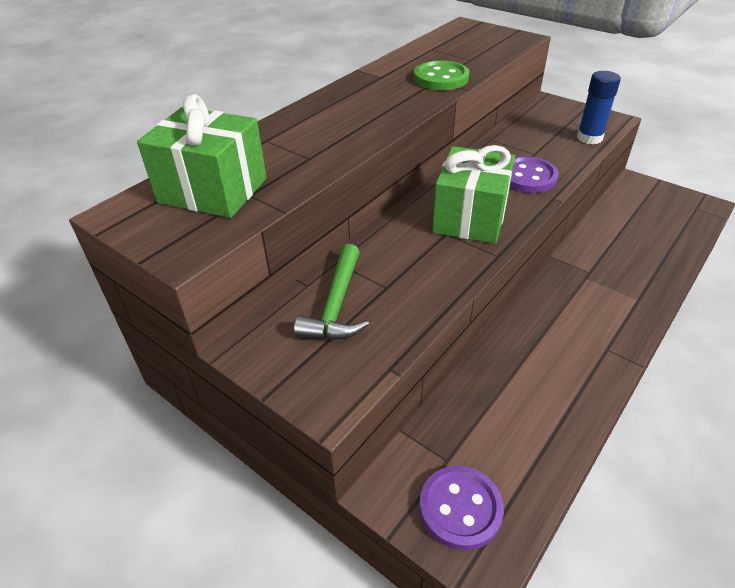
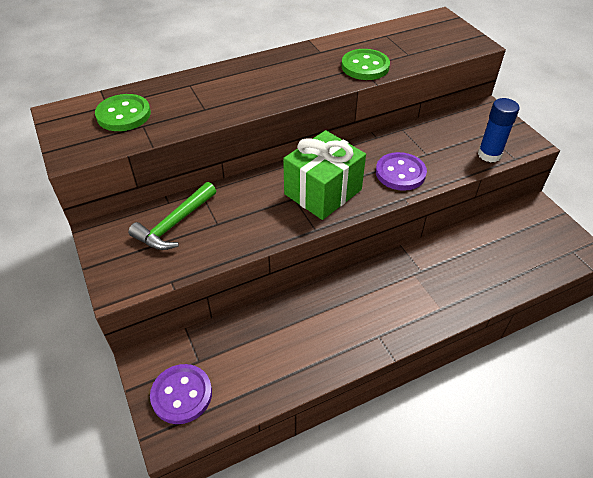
camera: 25 degrees right, 5 degrees up
green gift [137,94,267,218] -> green button [95,94,151,131]

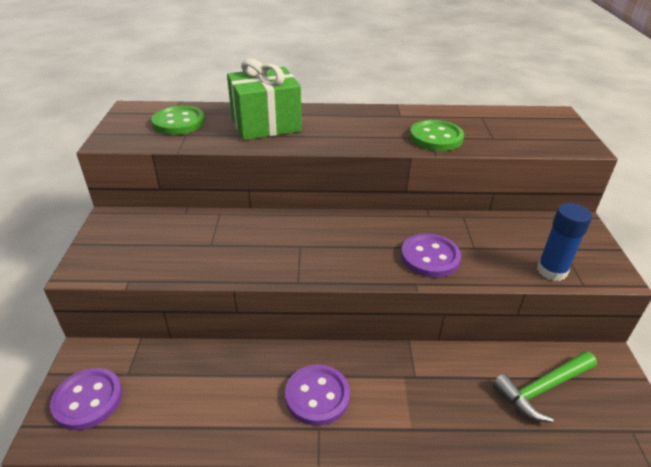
camera: 25 degrees right, 10 degrees down
green hammer [128,182,216,250] -> green hammer moved to [493,351,597,423]
green gift [283,130,366,220] -> green gift moved to [227,58,302,140]
none -> purple button [285,364,350,426]

